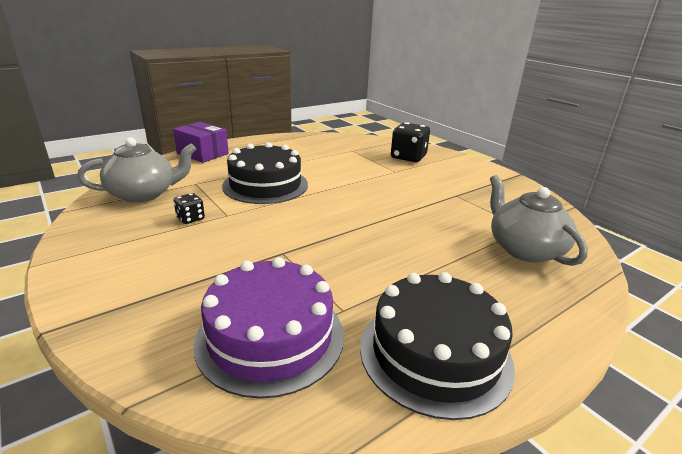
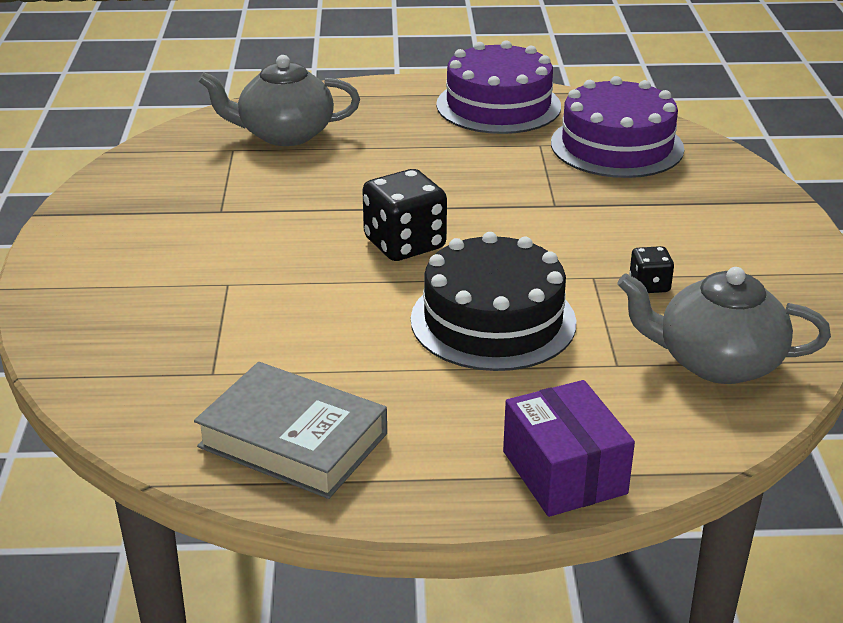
camera: 145 degrees left, 5 degrees up
black cake [360,272,515,420] -> purple cake [436,40,561,134]
black dice [391,122,430,162] -> black dice moved to [362,169,447,261]
grey teapot [490,175,588,266] -> grey teapot turned 75 degrees clockwise [198,55,360,146]
none -> grey book [194,362,387,499]

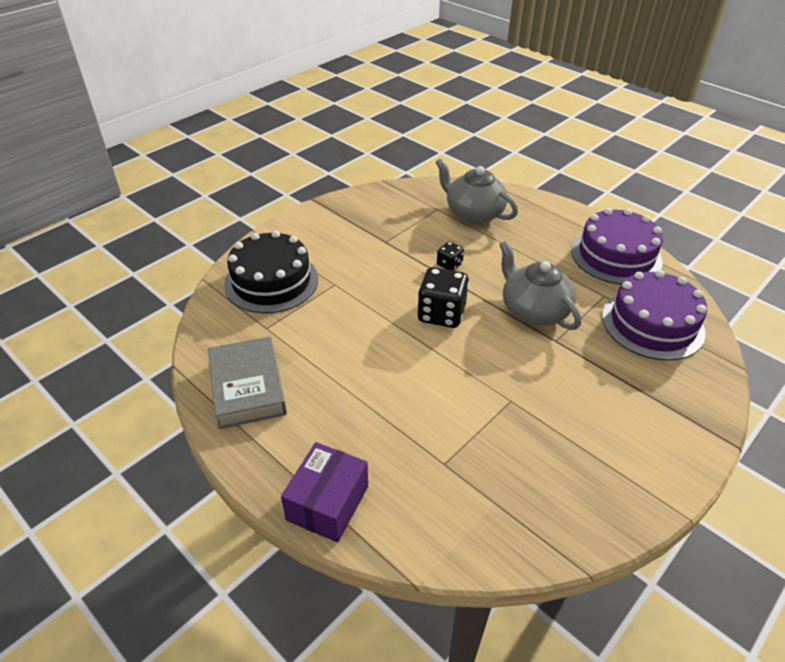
camera: 45 degrees right, 10 degrees up
black cake [411,232,576,371] -> black cake moved to [224,231,318,314]
grey teapot [617,267,831,384] -> grey teapot moved to [499,241,581,330]
black dice [629,246,674,293] -> black dice moved to [437,242,464,271]

